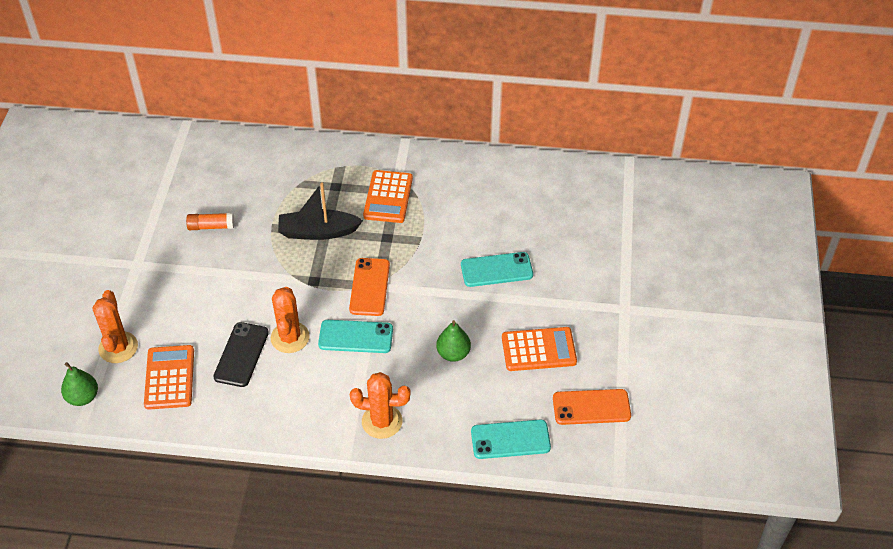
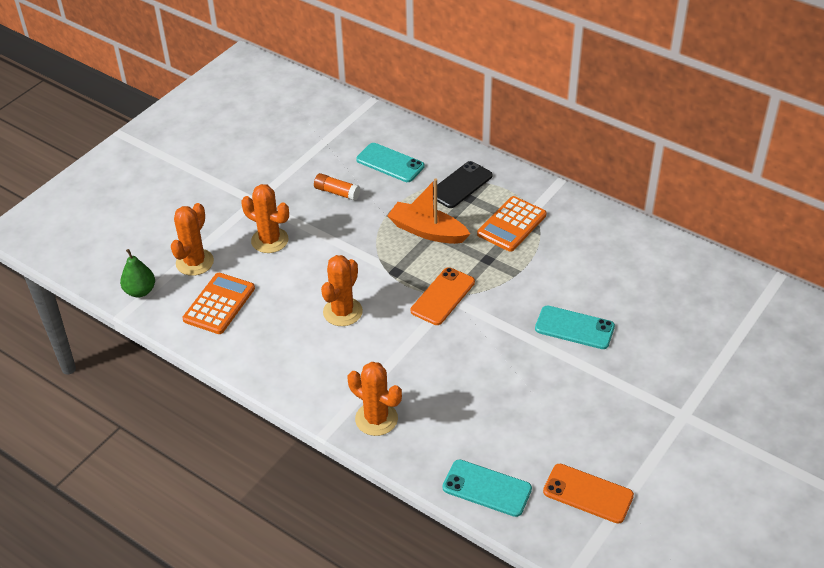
camera: 30 degrees right, 5 degrees down
black phone [213,322,269,387] -> black phone moved to [433,161,493,208]
black boat [278,183,363,240] -> orange boat [387,179,470,244]
turquoise phone [318,320,393,353] -> turquoise phone moved to [356,143,424,182]
green pear [436,320,471,362] -> none
orange calculator [502,327,577,371] -> none
none -> orange cactus [241,184,289,253]

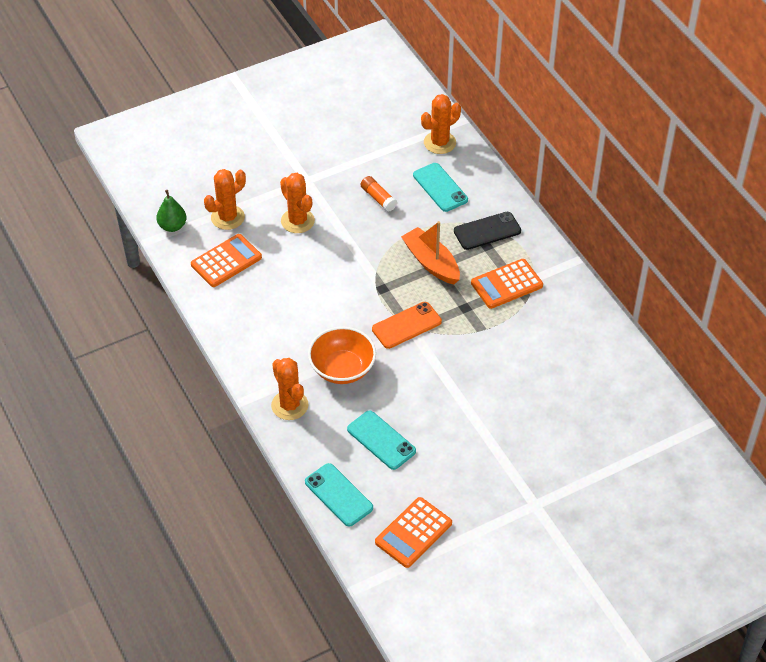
camera: 25 degrees right, 5 degrees up
orange cactus [321,255,363,326] -> orange cactus moved to [421,94,461,154]
turquoise phone [535,305,615,349] -> turquoise phone moved to [347,410,416,470]
orange phone [543,464,634,523] -> orange calculator [375,497,452,568]
none -> orange bowl [308,327,376,384]

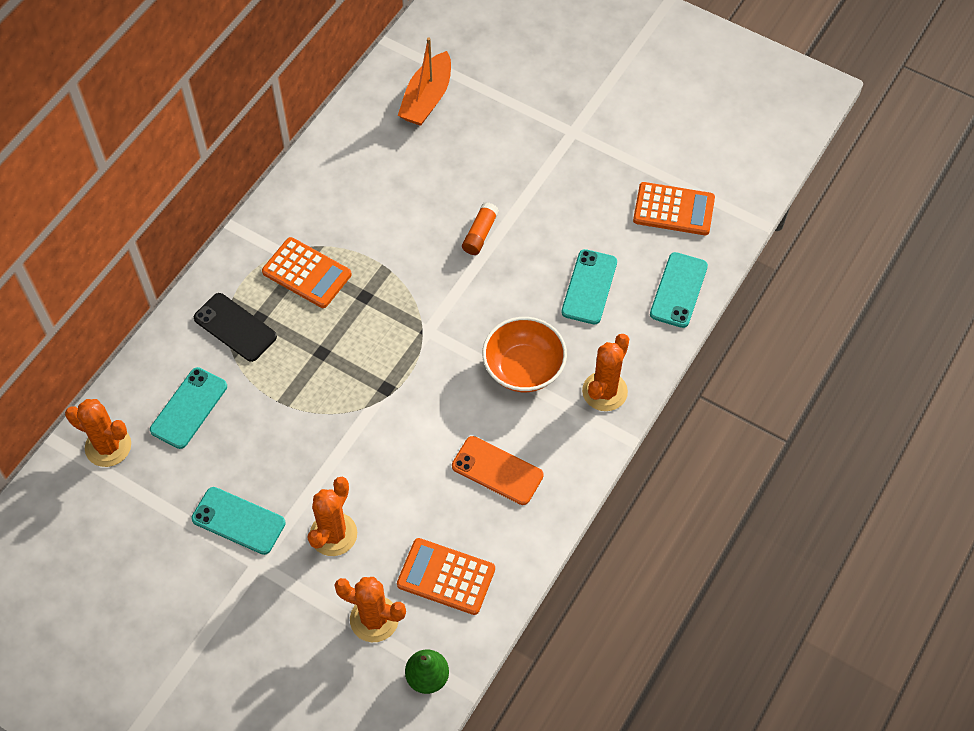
camera: 120 degrees left, 10 degrees up
orange glue stick [360,176,397,212] -> orange glue stick moved to [462,202,499,255]
orange phone [372,302,442,349] -> orange phone moved to [452,436,544,505]
orange boat [401,221,460,285] -> orange boat moved to [398,37,451,126]
none -> turquoise phone [191,487,286,555]

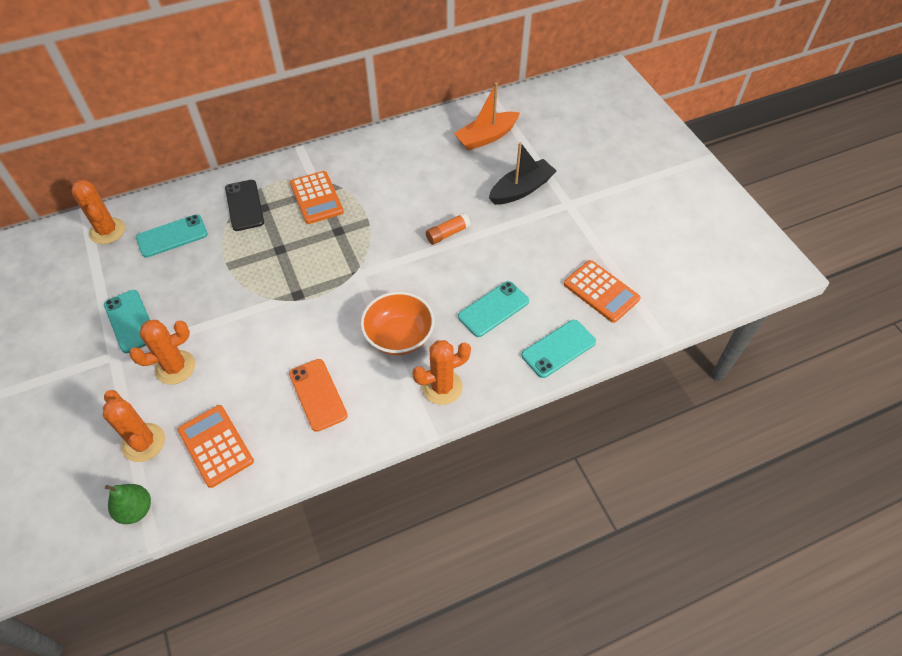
camera: 35 degrees right, 5 degrees down
none -> black boat [489,142,557,205]

